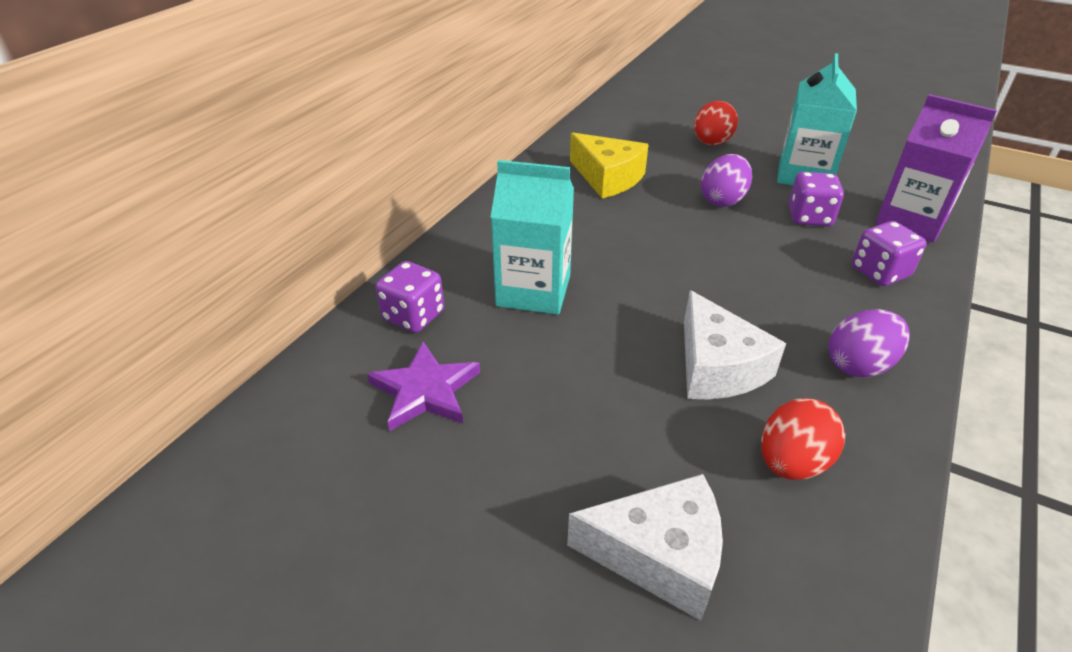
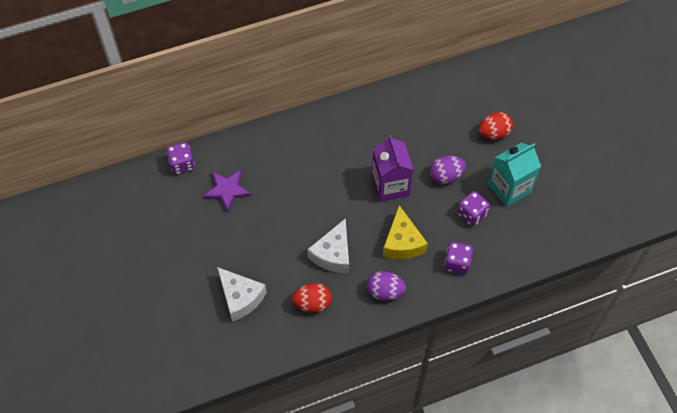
camera: 40 degrees right, 20 degrees up
purple dice [376,261,444,333] -> purple dice moved to [166,142,195,175]
turquoise carton [490,160,574,315] -> none
yellow cheese [570,133,649,198] -> yellow cheese moved to [383,205,428,259]
purple carton [875,94,997,242] -> purple carton moved to [372,135,413,202]

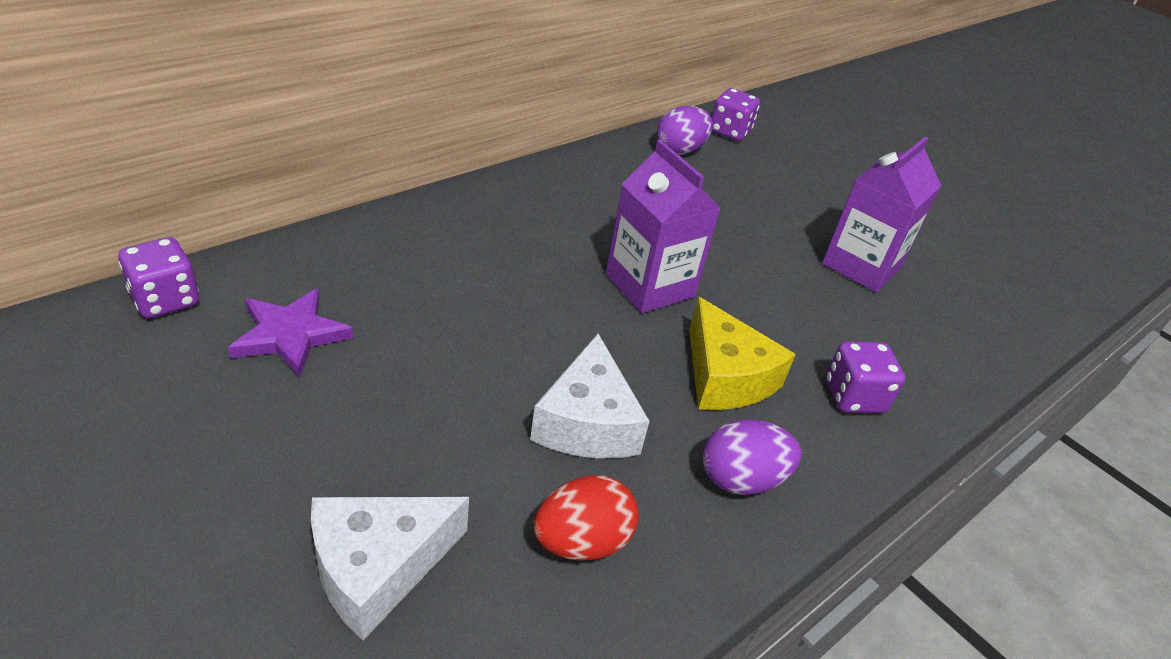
camera: 25 degrees left, 20 degrees down
white cheese [217,267,267,321] -> white cheese turned 120 degrees clockwise [311,497,469,641]
purple egg [430,156,466,184] -> purple egg moved to [657,106,713,155]
purple dice [457,191,490,227] -> purple dice moved to [712,88,760,141]
red egg [479,112,513,140] -> none
turquoise carton [488,143,541,207] -> purple carton [822,137,942,293]

